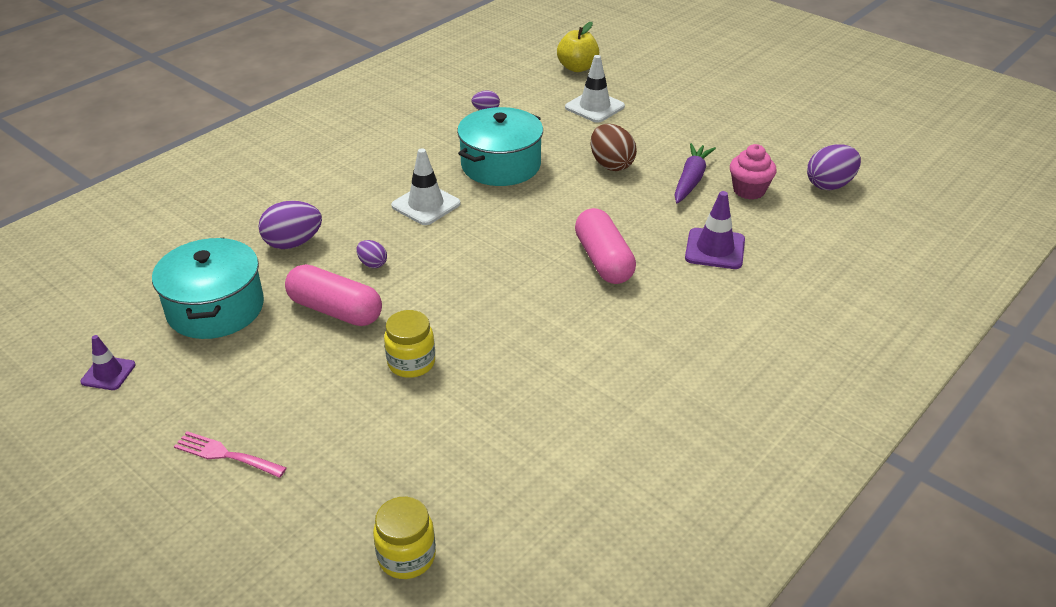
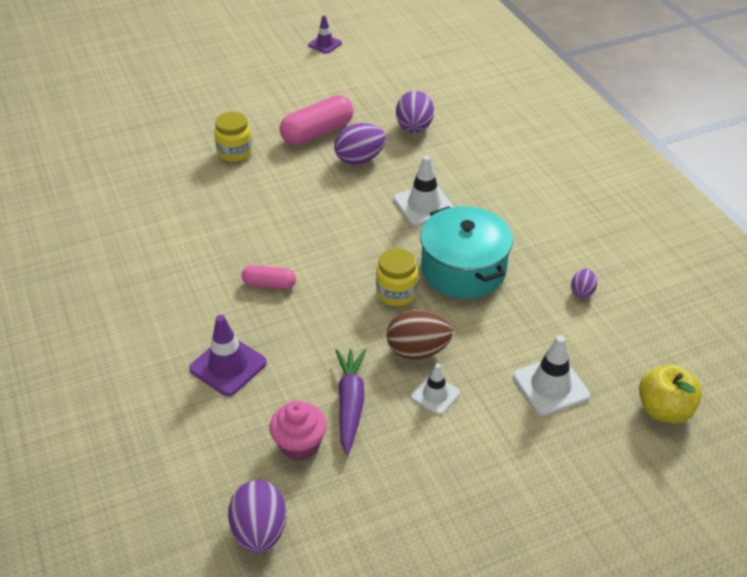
camera: 115 degrees right, 5 degrees up
turquoise pot [152,238,264,339] -> none
pink fork [174,431,287,478] -> none
purple egg [356,240,387,268] -> purple egg [334,123,386,165], size x1.84
yellow jar [373,497,436,579] -> yellow jar moved to [376,248,418,306]
pink capsule [575,208,636,284] -> pink capsule [242,265,296,289], size x0.56
purple carrot [674,143,716,204] -> purple carrot turned 135 degrees counterclockwise [335,349,366,455]
none -> white traffic cone [411,363,460,415]

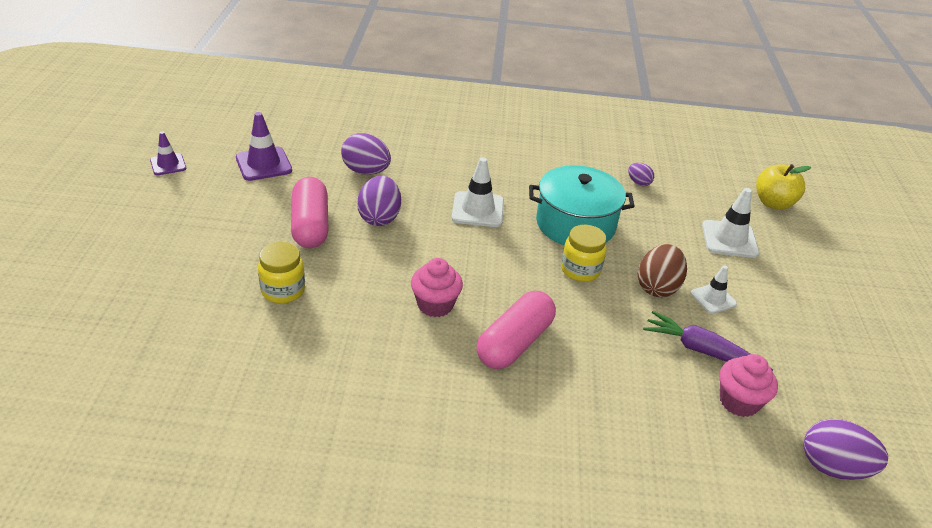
camera: 65 degrees left, 5 degrees down
purple traffic cone [189,315,267,396] -> purple traffic cone moved to [236,112,292,181]
pink capsule [242,265,296,289] -> pink capsule [477,291,556,369], size x1.78
none -> pink cupcake [411,258,463,317]

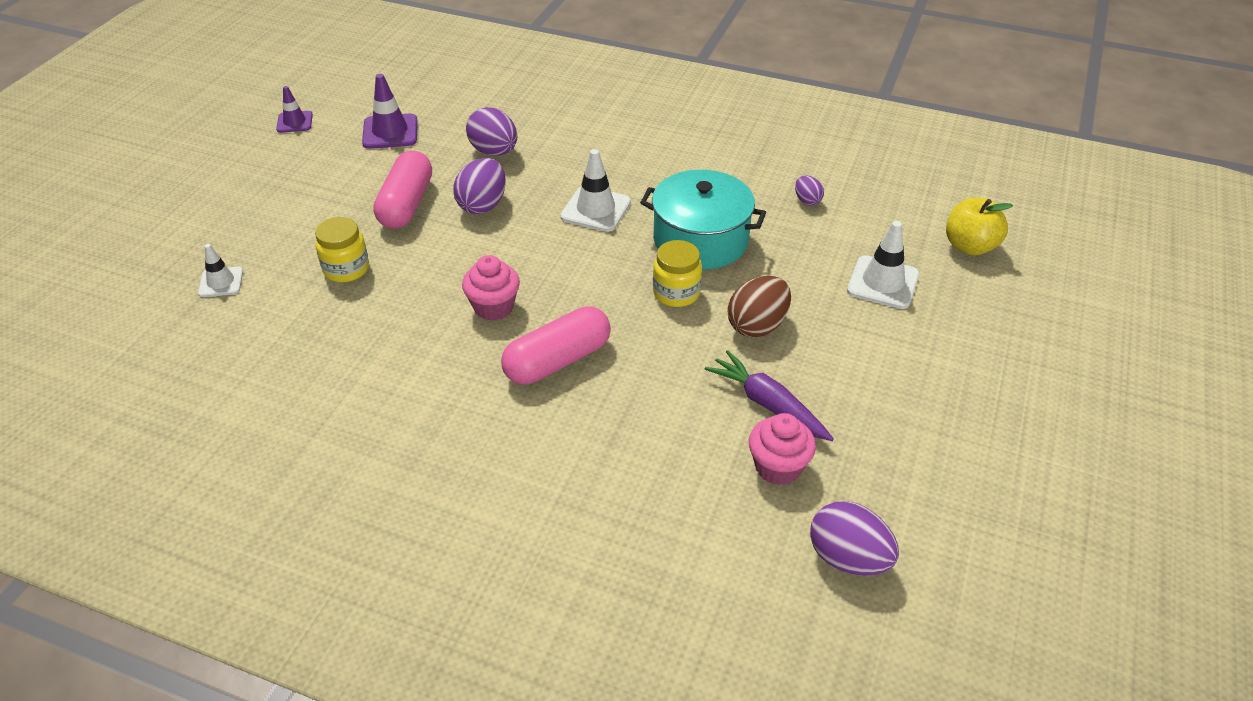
camera: 20 degrees right, 5 degrees up
white traffic cone [691,265,737,314] -> white traffic cone moved to [198,244,243,297]

